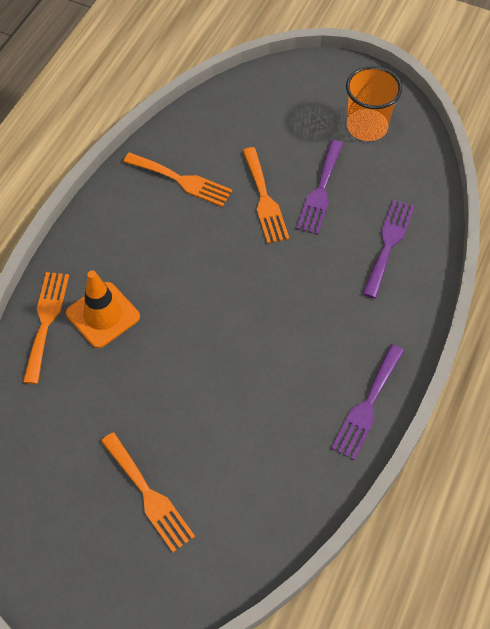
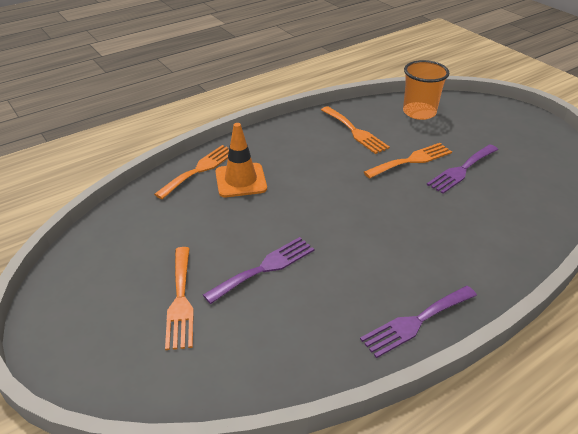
camera: 30 degrees right, 20 degrees down
orange fork [242,147,289,244] -> orange fork turned 135 degrees counterclockwise [364,143,452,178]
orange cup [346,66,402,141] -> orange cup moved to [403,60,450,120]
purple fork [362,199,415,298] -> purple fork moved to [203,237,314,304]

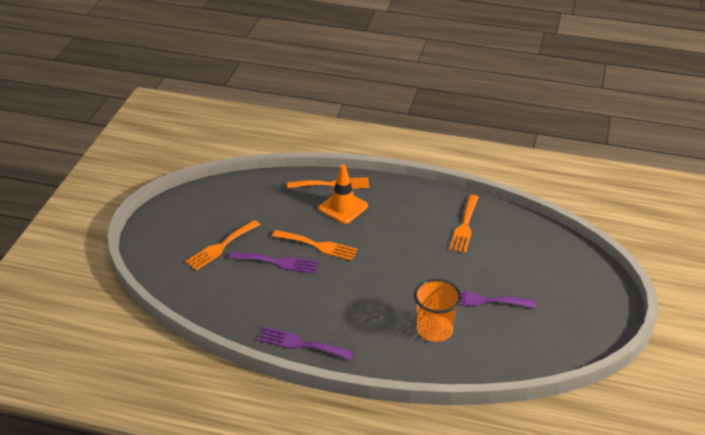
camera: 50 degrees right, 0 degrees up
orange fork [364,143,452,178] -> orange fork moved to [272,230,358,261]
orange cup [403,60,450,120] -> orange cup moved to [414,279,462,342]

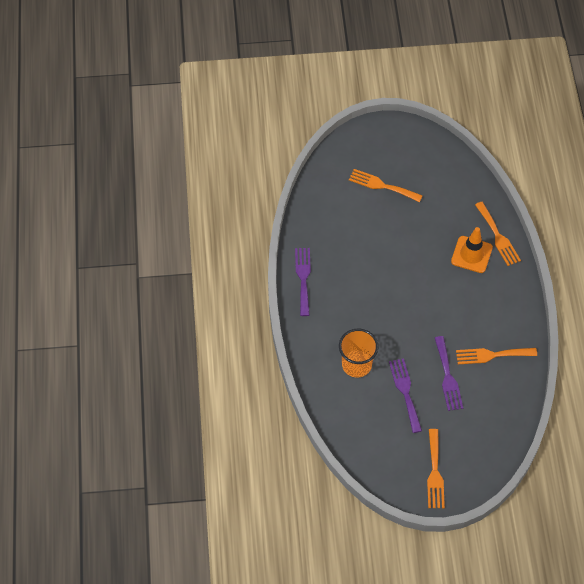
camera: 70 degrees right, 20 degrees up
purple fork [229,251,319,274] -> purple fork moved to [435,336,463,411]
orange fork [272,230,358,261] -> orange fork moved to [427,429,445,508]

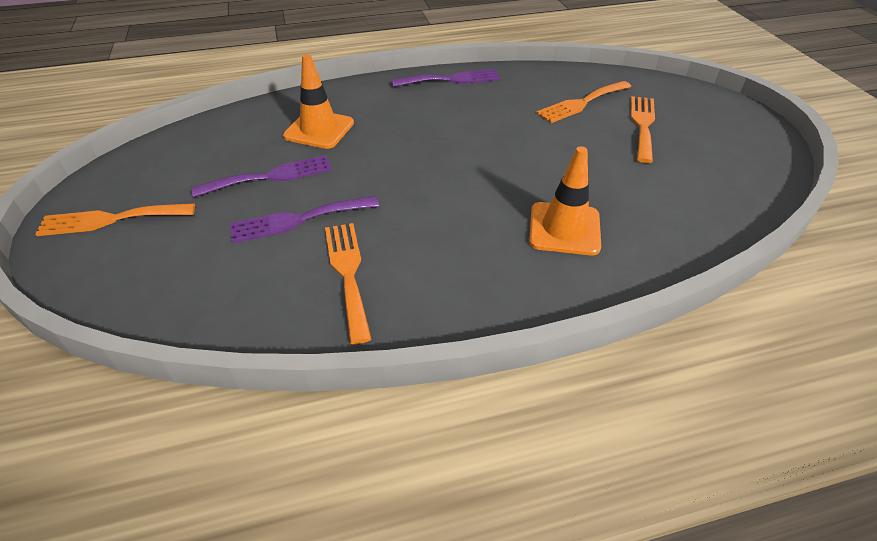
camera: 80 degrees right, 15 degrees down
orange cup [339,329,378,378] -> orange traffic cone [283,54,354,149]
orange fork [475,202,521,266] -> orange fork moved to [536,81,631,123]

